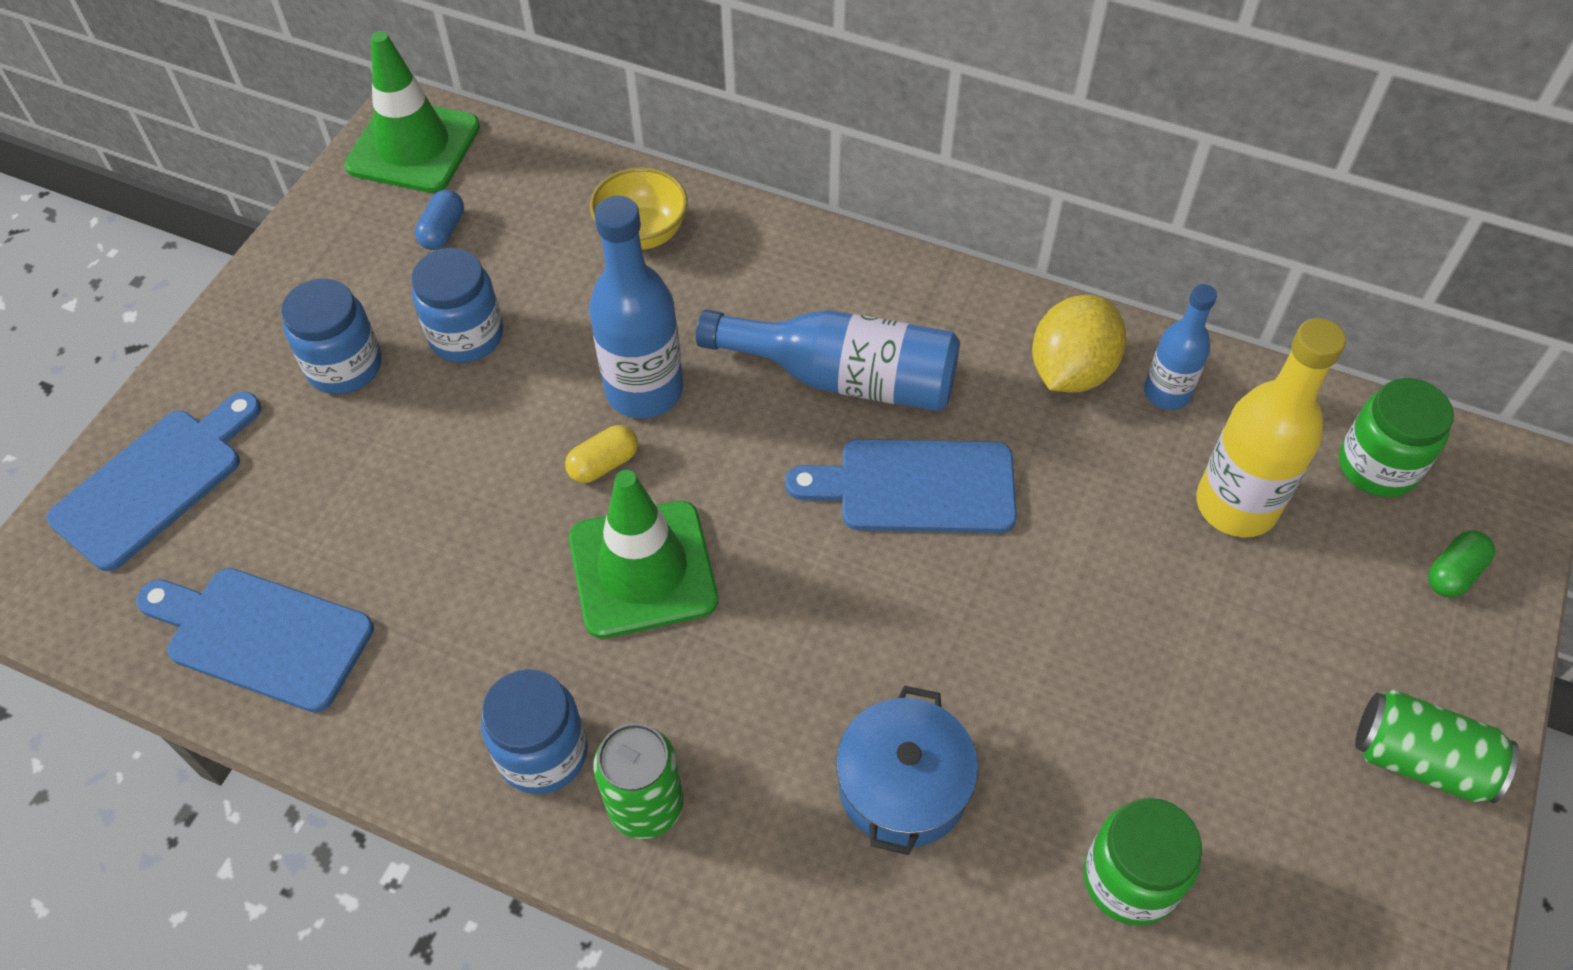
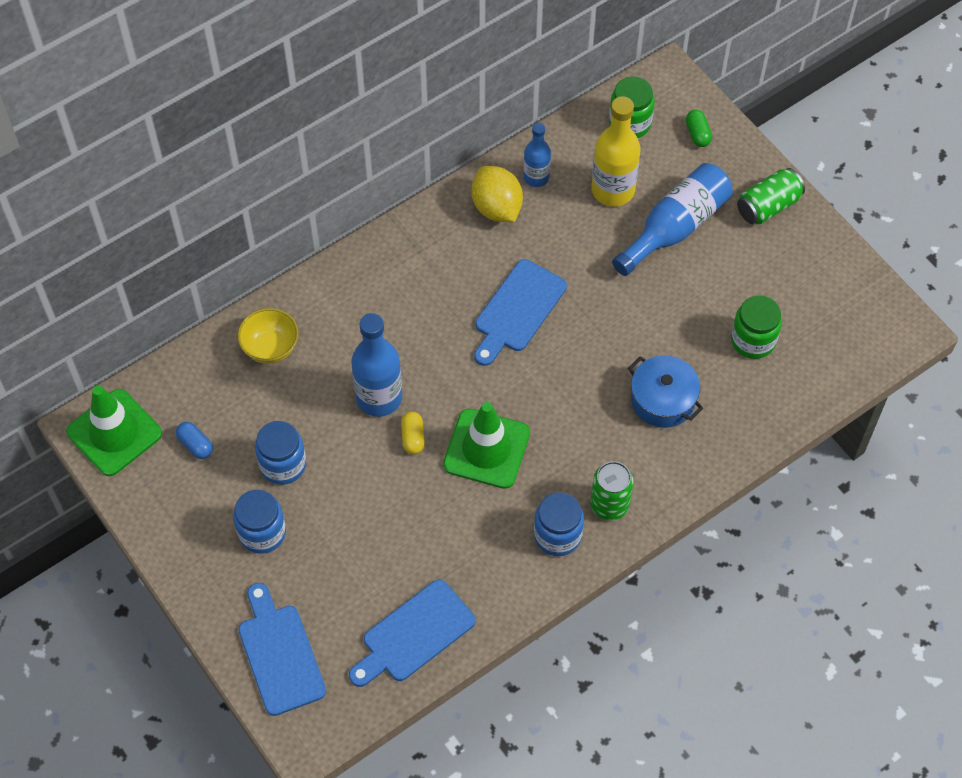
camera: 60 degrees left, 5 degrees up
blue bottle [696,310,960,411] -> blue bottle moved to [612,163,733,276]

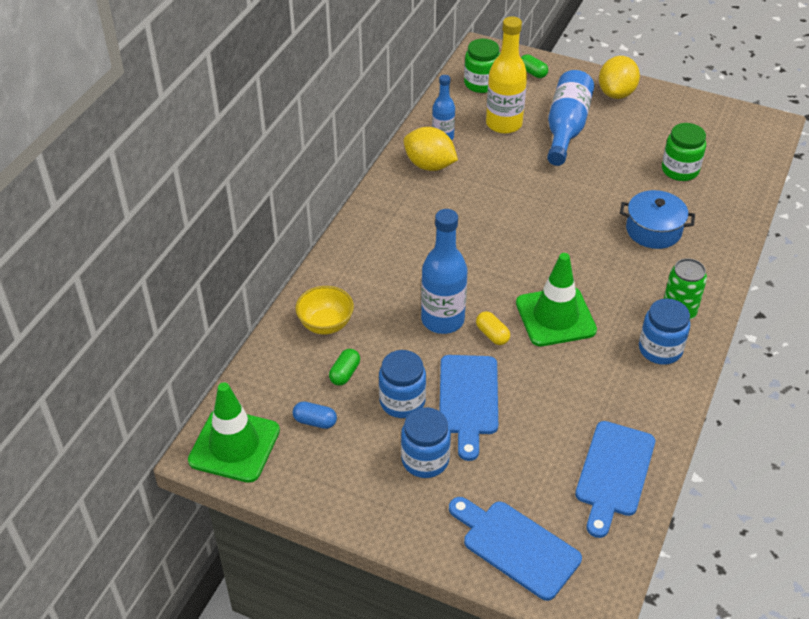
camera: 30 degrees left, 15 degrees down
blue cutting board [474,259,567,366] -> blue cutting board moved to [439,355,498,461]
green can [737,168,805,225] -> yellow lemon [599,56,640,99]
none -> green capsule [329,349,360,386]

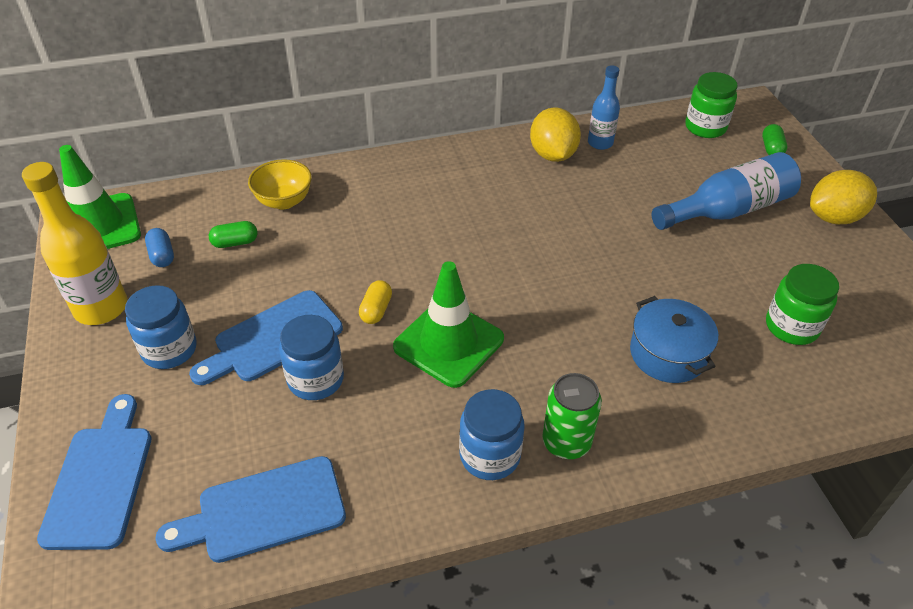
camera: 50 degrees right, 0 degrees up
blue jar [379,350,426,418] -> blue jar moved to [279,315,344,400]
blue bottle [421,209,468,334] -> none
yellow bottle [486,16,527,134] -> yellow bottle moved to [22,162,127,325]

